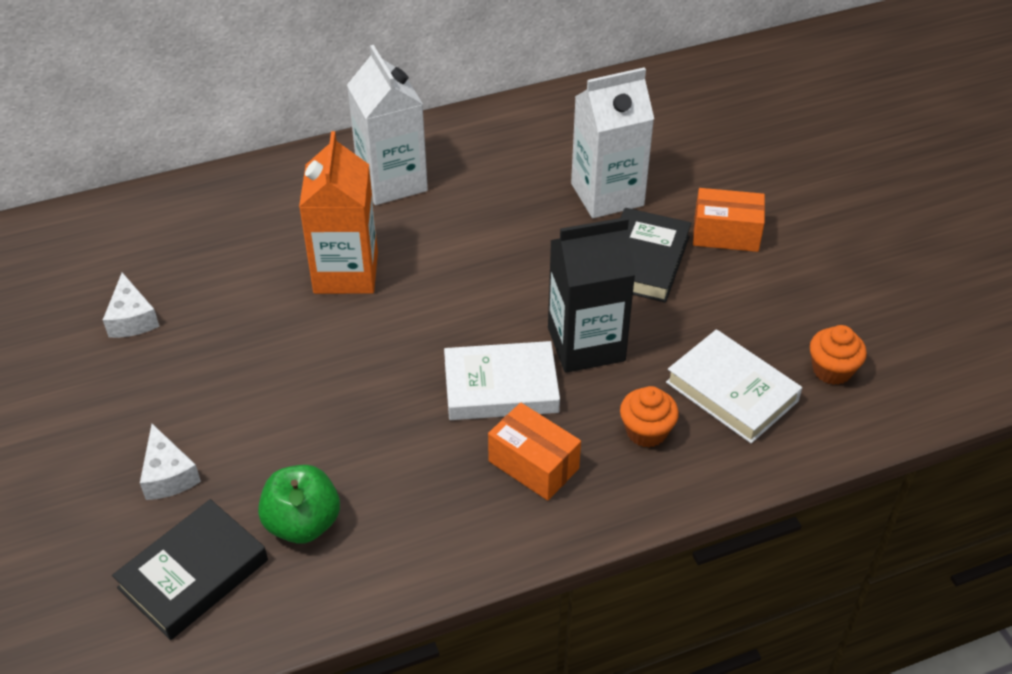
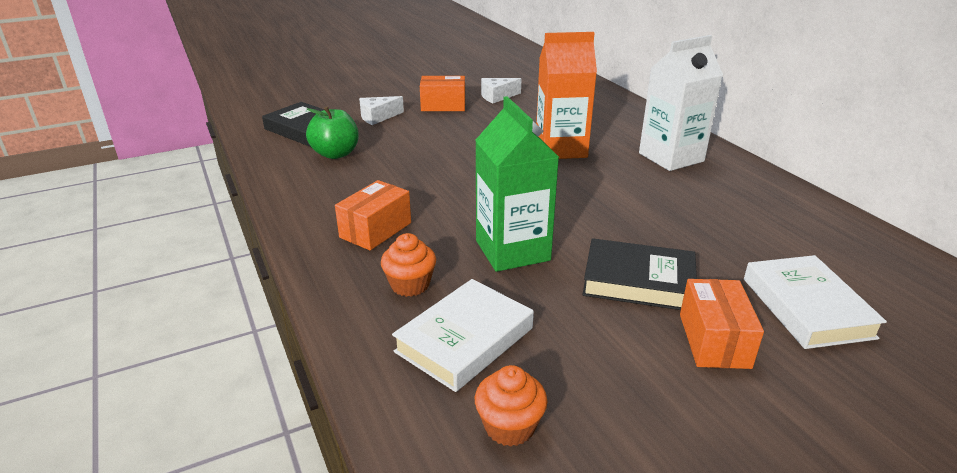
camera: 85 degrees right, 15 degrees down
white book [444,341,560,420] -> white book moved to [744,255,887,349]
black carton [548,217,635,373] -> green carton [475,96,559,272]
white carton [571,67,654,218] -> none
none -> orange box [420,76,465,111]

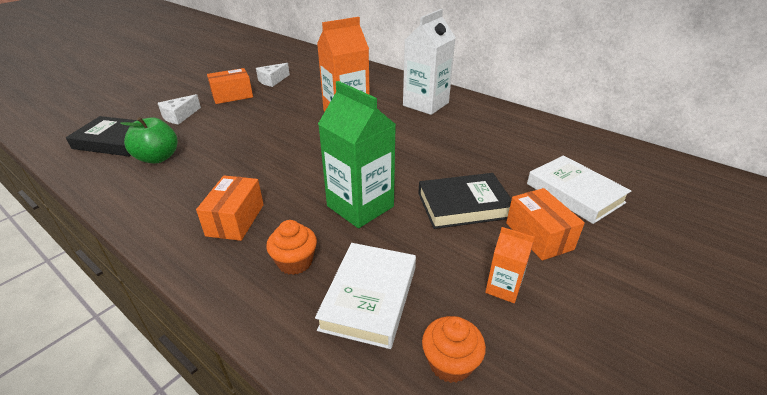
camera: 25 degrees left, 5 degrees up
none -> orange carton [485,227,535,303]

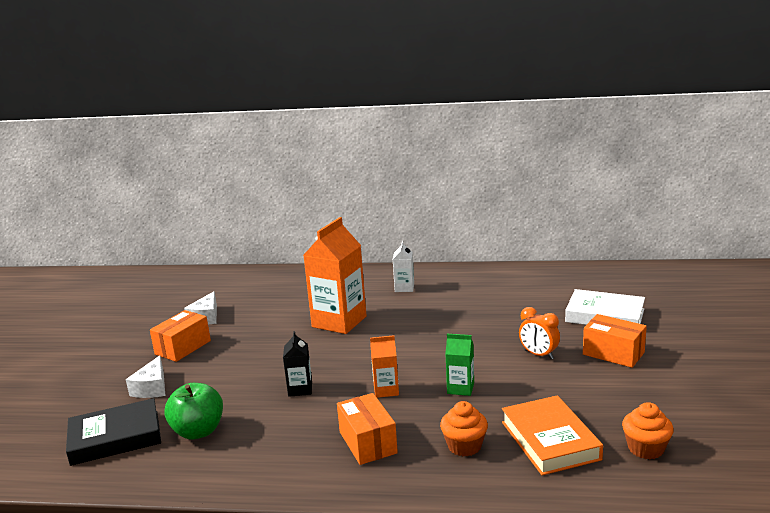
camera: 30 degrees left, 15 degrees down
white book [315,243,416,349] -> orange book [502,395,603,475]
green carton [318,81,396,228] -> green carton [445,334,474,396], size x0.49
white carton [403,9,456,115] -> white carton [393,241,414,292], size x0.49
black book [418,173,512,229] -> orange clock [519,307,560,359]
orange carton [485,227,535,303] -> orange carton moved to [370,335,399,398]
none -> black carton [283,331,312,397]

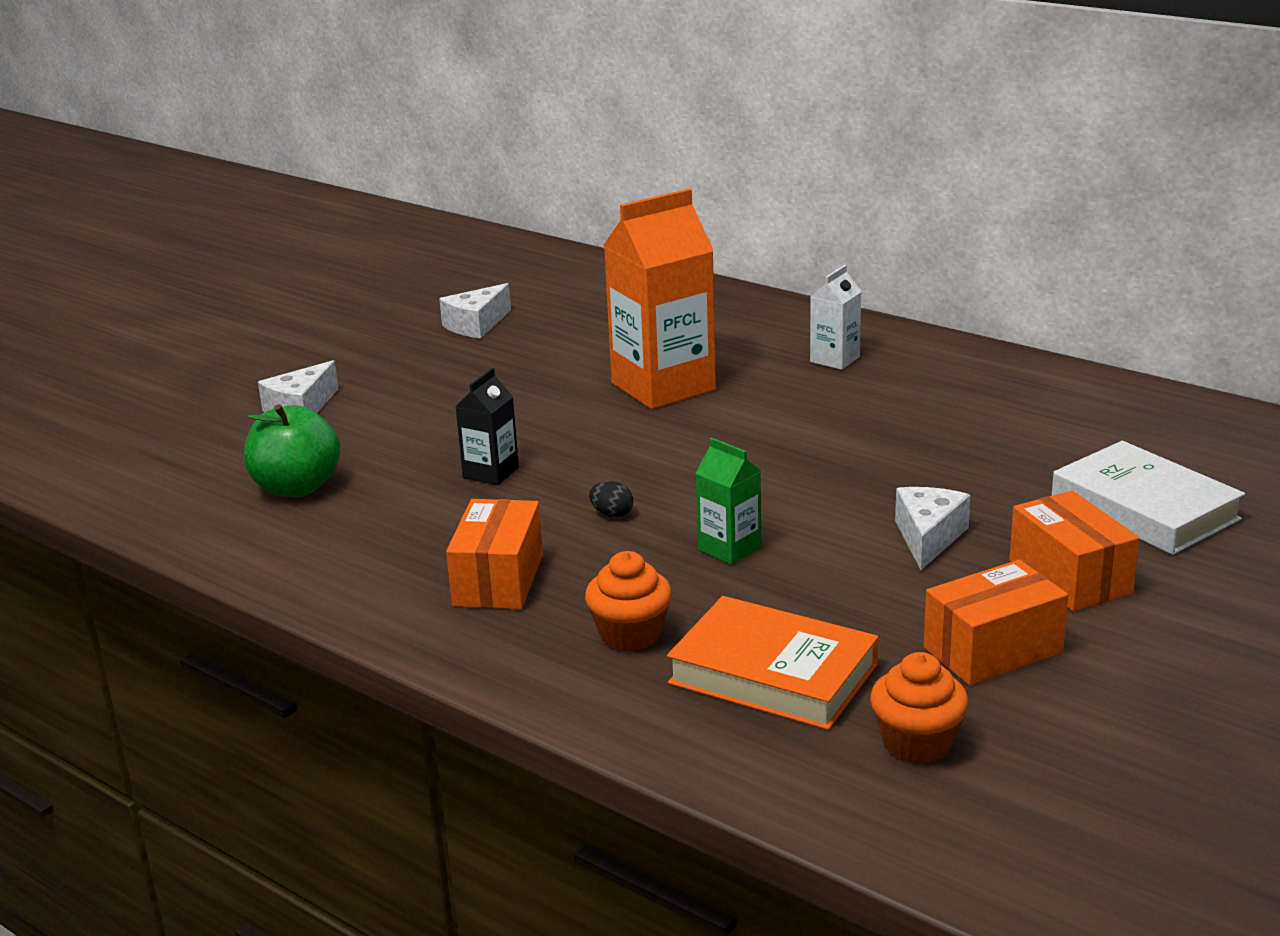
camera: 30 degrees right, 5 degrees up
black book [66,398,161,466] -> none
orange box [150,310,211,362] -> orange box moved to [924,560,1068,685]
orange carton [370,335,399,398] -> black egg [589,481,633,517]
orange book [502,395,603,475] -> orange book turned 75 degrees counterclockwise [667,596,878,730]
orange clock [519,307,560,359] -> white cheese [895,487,971,570]

